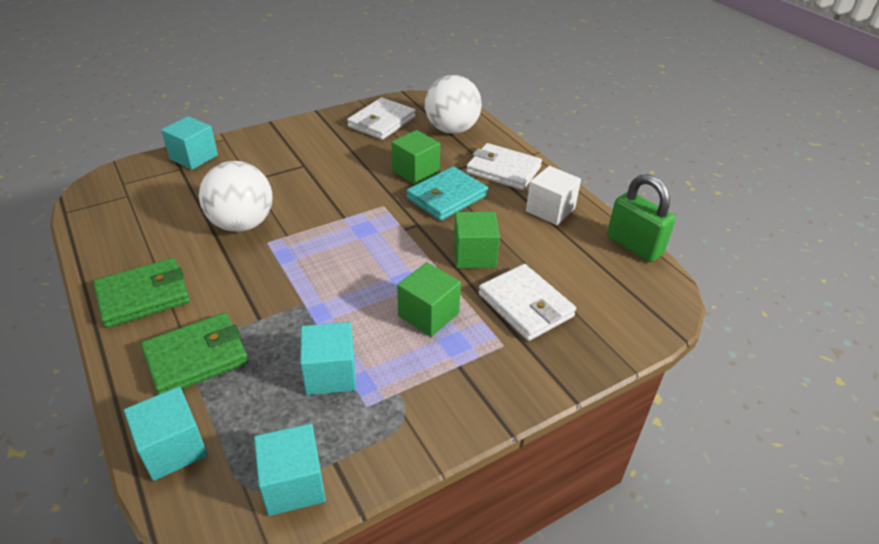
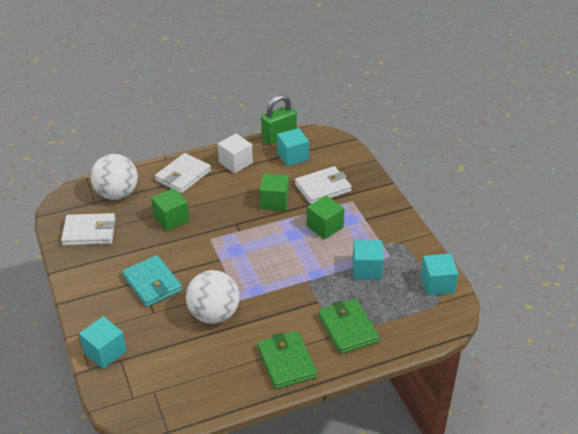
camera: 80 degrees left, 0 degrees up
turquoise cube [124,387,208,481] -> turquoise cube moved to [277,128,309,166]
white wallet [347,97,416,140] -> white wallet turned 45 degrees counterclockwise [61,213,116,246]
turquoise wallet [406,166,488,221] -> turquoise wallet moved to [122,255,182,307]

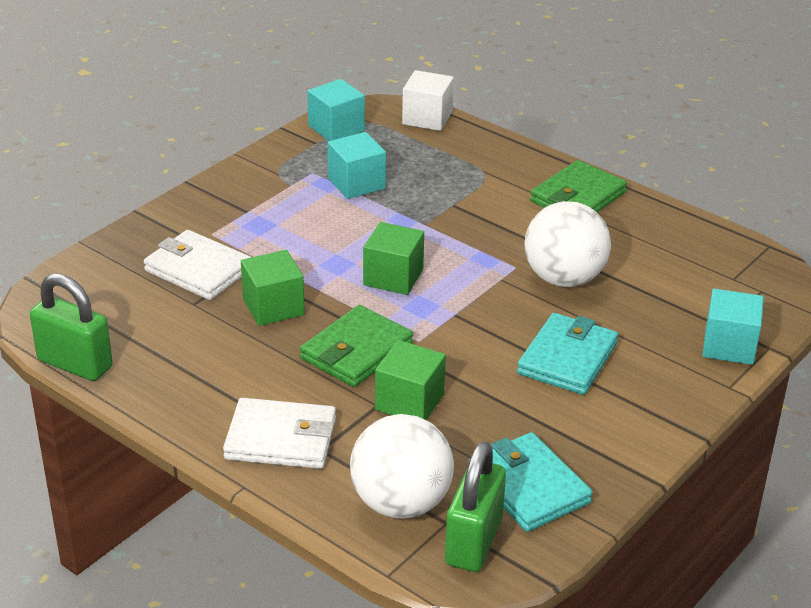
camera: 120 degrees left, 5 degrees down
white wallet [61,213,116,246] -> turquoise wallet [469,432,593,532]
white cube [218,134,253,173] -> white cube moved to [402,70,454,131]
turquoise cube [277,128,309,166] -> none
green cube [307,195,345,239] -> green cube moved to [363,222,424,295]
green wallet [318,299,379,354] -> green wallet moved to [300,305,413,387]
none -> green padlock [445,441,506,572]

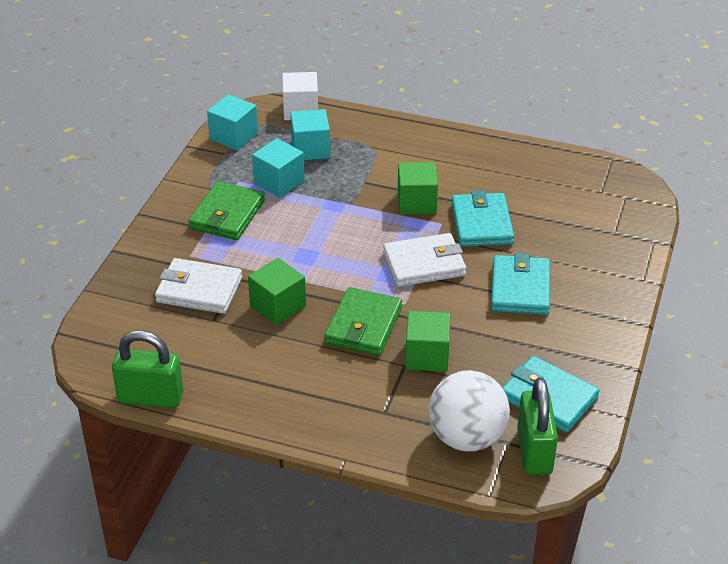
camera: 20 degrees left, 5 degrees up
white wallet [223,398,336,469] -> white wallet moved to [383,233,466,287]
green cube [363,222,424,295] -> green cube moved to [398,162,438,214]
white ball [525,201,611,287] -> turquoise wallet [452,190,514,247]
green wallet [530,160,627,212] -> green wallet moved to [188,181,265,240]
turquoise cube [702,289,764,365] -> turquoise cube moved to [290,109,330,160]

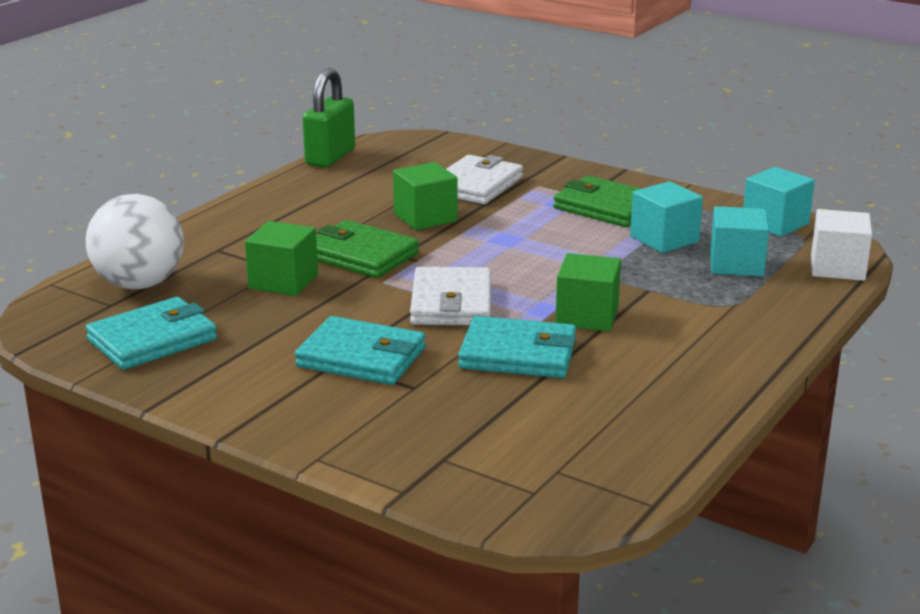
camera: 105 degrees right, 15 degrees down
green padlock [517,377,558,475] -> none

